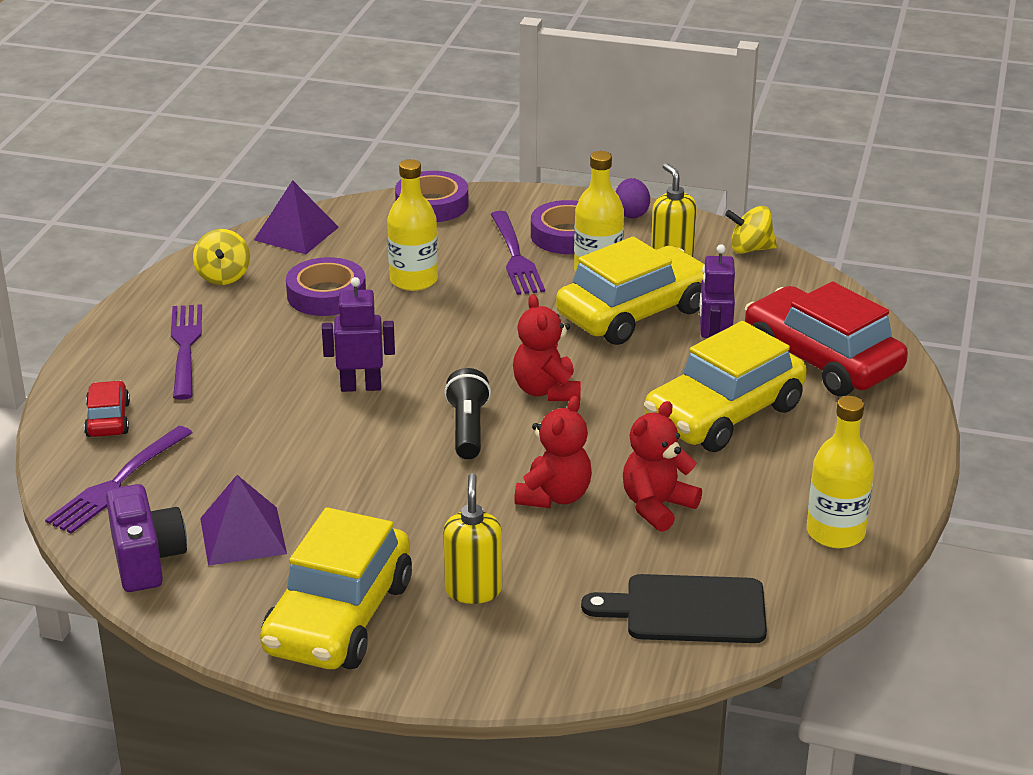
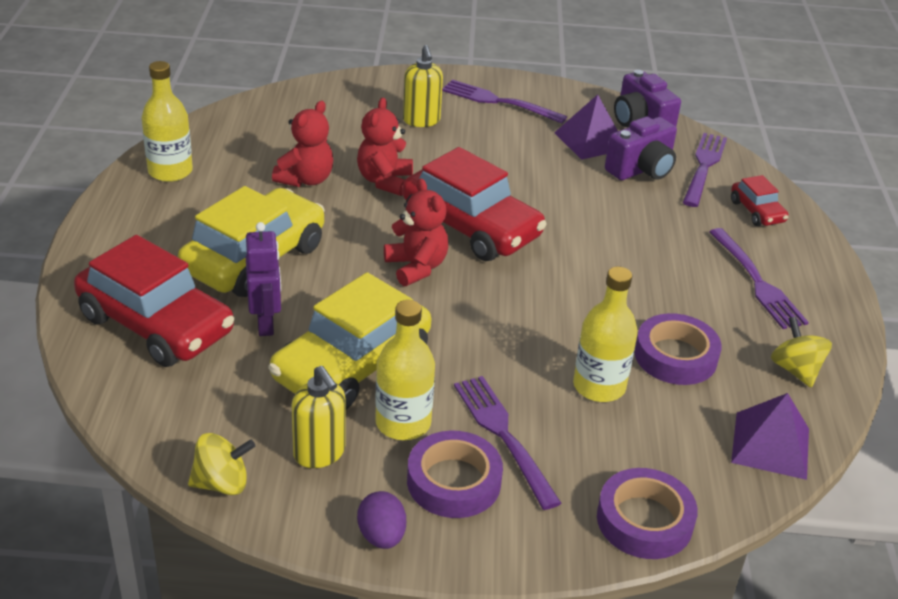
camera: 165 degrees right, 5 degrees up
yellow car [260,507,412,669] -> purple fork [442,79,567,124]
purple robot [322,277,395,392] -> none
black flashlight [444,368,491,459] -> red car [402,147,547,261]
black cutting board [581,574,767,643] -> none
none -> purple camera [605,117,677,180]

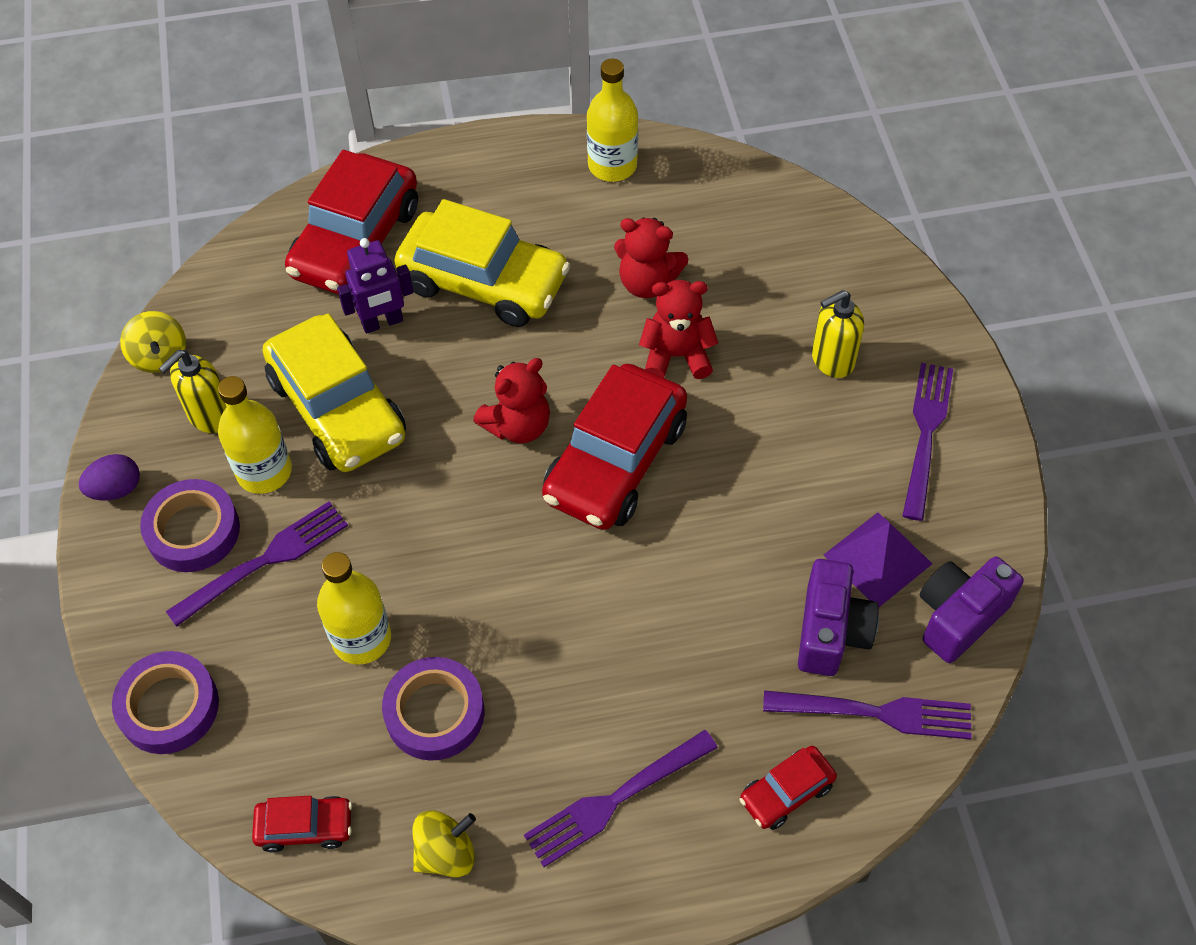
camera: 80 degrees right, 20 degrees up
yellow car [268,272,431,410] -> yellow car turned 150 degrees counterclockwise [262,313,406,472]
purple camera [605,117,677,180] -> purple camera turned 120 degrees counterclockwise [798,559,879,676]
purple pyramid [731,393,809,480] -> red car [252,796,352,853]

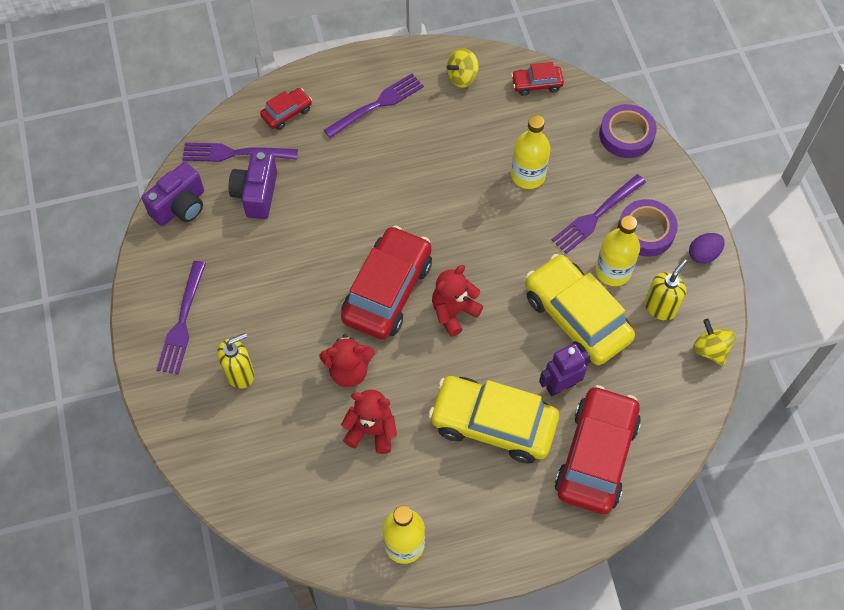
camera: 175 degrees right, 5 degrees up
purple tape [382,657,484,761] -> none
purple pyramid [823,512,932,607] -> none

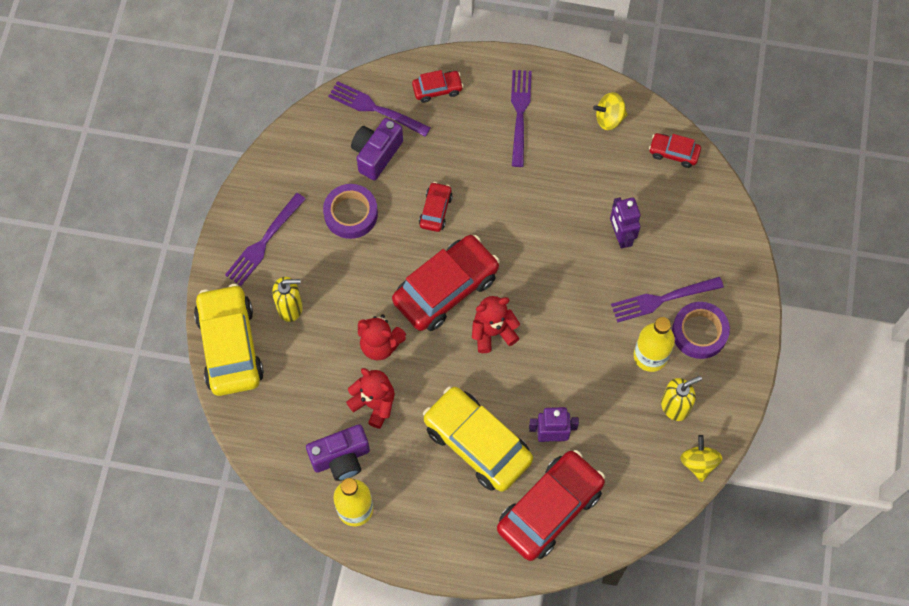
camera: 25 degrees right, 5 degrees up
purple camera [142,162,204,226] -> purple camera moved to [306,424,370,481]
purple fork [324,73,424,138] -> purple fork turned 75 degrees counterclockwise [511,70,532,167]
yellow bottle [511,115,550,189] -> purple robot [610,197,641,248]
yellow car [525,254,635,365] -> yellow car moved to [194,284,264,396]
purple tape [599,104,657,158] -> purple tape moved to [323,184,378,239]
purple egg [689,233,725,264] -> none
none -> red car [419,182,453,232]

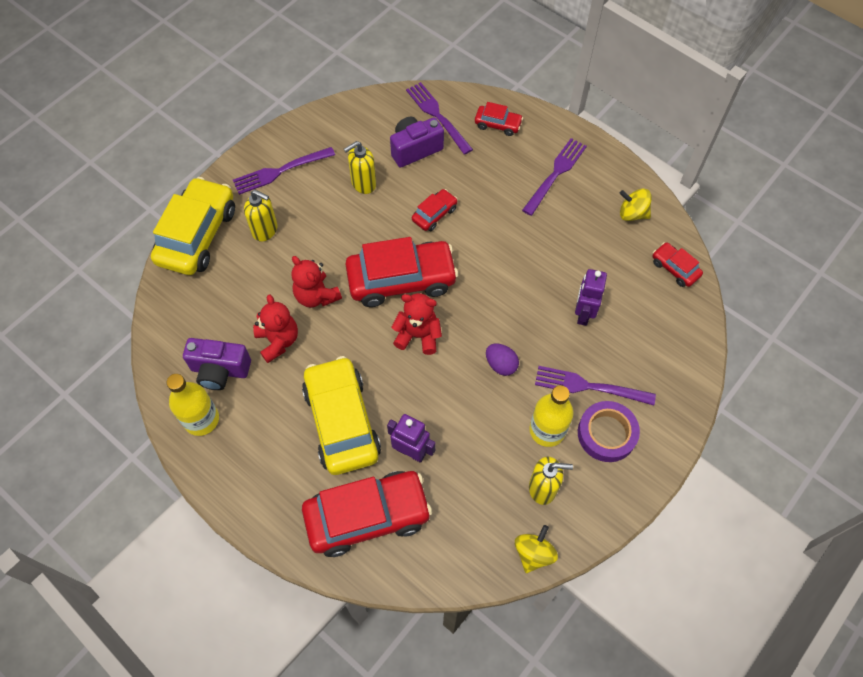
camera: 30 degrees right, 5 degrees down
purple tape [323,184,378,239] -> yellow soap dispenser [344,141,376,194]
none -> purple egg [486,344,519,376]

